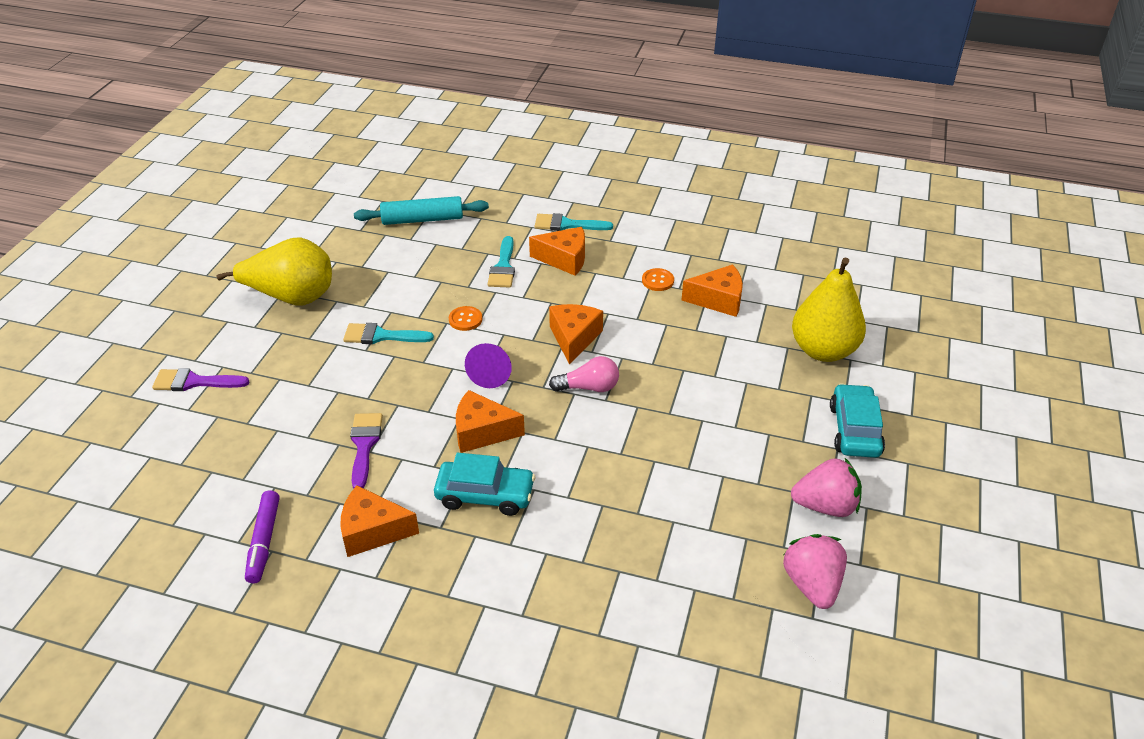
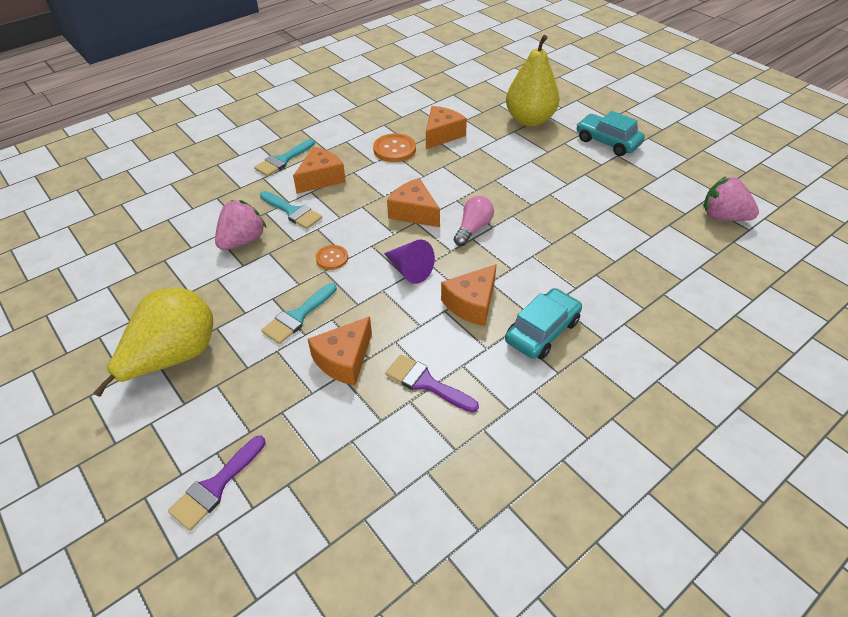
camera: 55 degrees left, 5 degrees up
purple marker [245,490,280,583] -> none
orange cheese [340,485,419,557] -> orange cheese moved to [308,316,372,386]
turquoise rolling pin [354,196,489,225] -> none
orange button [642,268,674,291] -> orange button [373,133,416,162], size x1.60
pink strawberry [791,458,862,517] -> pink strawberry moved to [215,200,266,250]

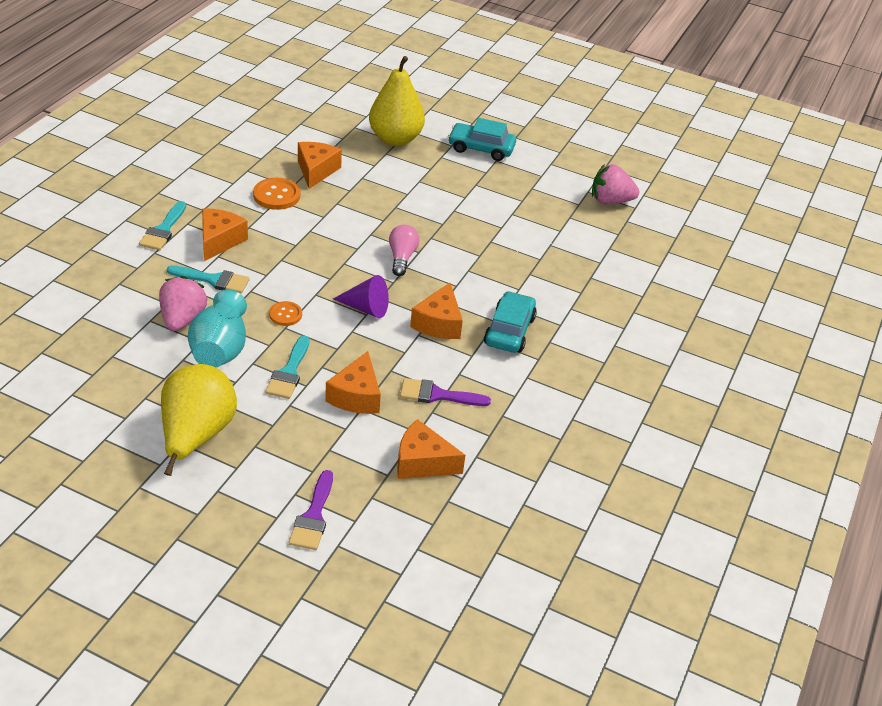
camera: 30 degrees left, 5 degrees down
orange cheese [387,178,440,227] -> orange cheese moved to [397,419,465,479]
none -> turquoise vase [188,289,247,367]

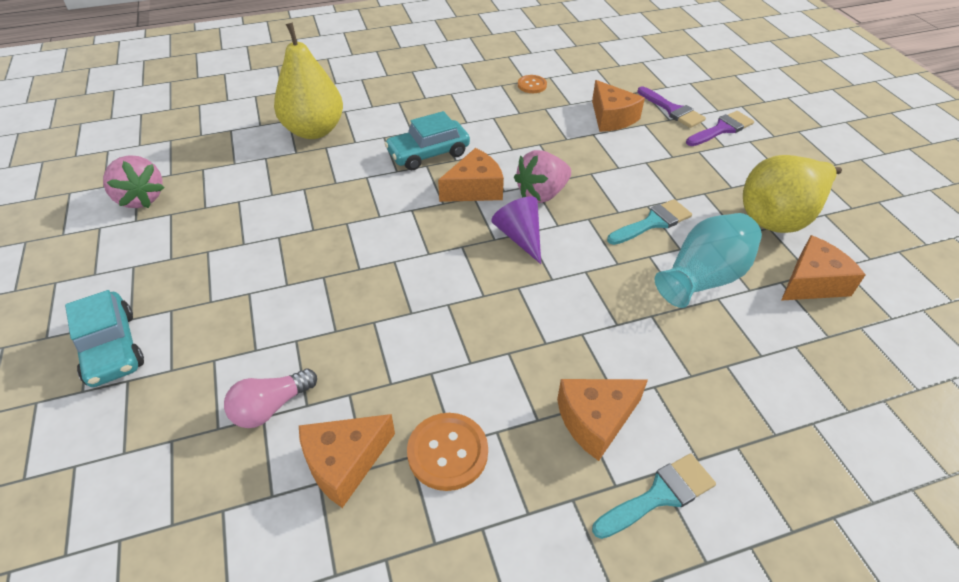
camera: 130 degrees left, 5 degrees up
pink strawberry [159,276,207,331] -> pink strawberry moved to [514,150,571,203]
turquoise brush [167,265,250,294] -> none
orange button [269,301,302,326] -> orange button moved to [518,75,547,93]
orange cheese [325,351,381,414] -> orange cheese moved to [781,235,866,301]
yellow pear [369,56,425,146] -> yellow pear moved to [274,23,343,139]
pink light bulb [389,225,419,276] -> pink light bulb moved to [224,369,317,428]
purple brush [400,378,491,406] -> purple brush moved to [638,86,706,128]

